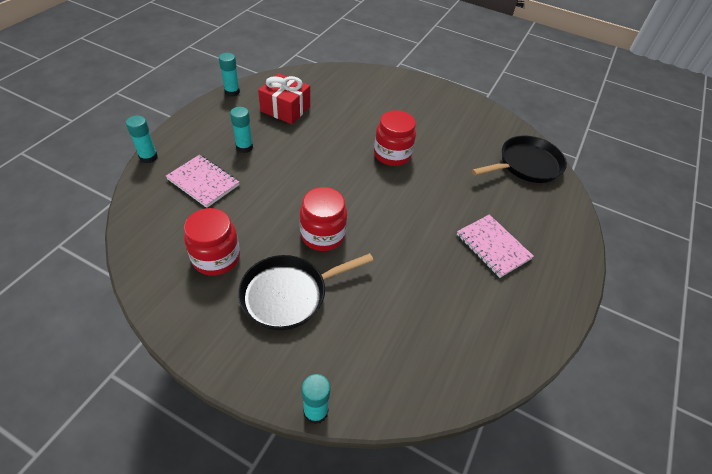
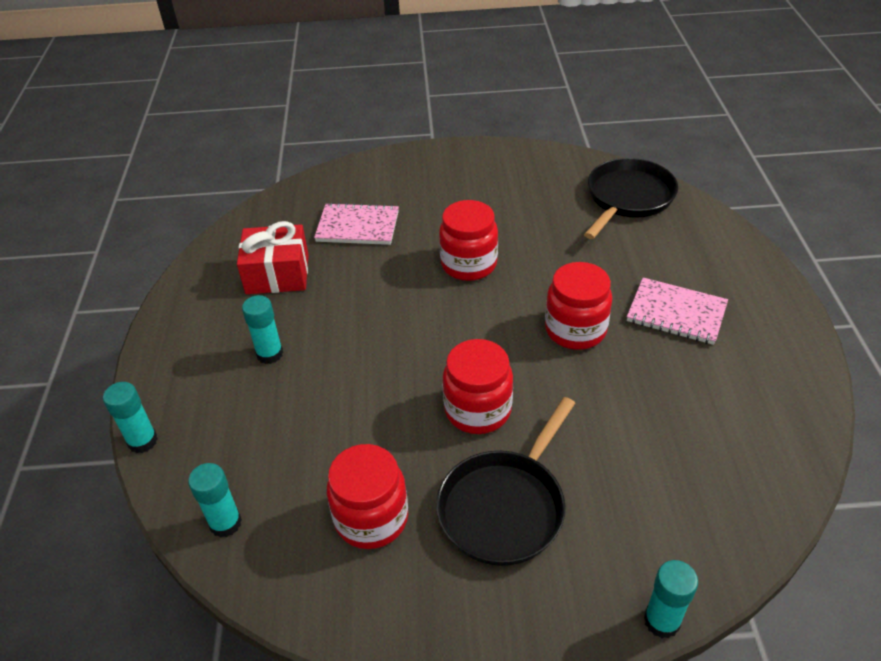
camera: 25 degrees left, 5 degrees down
pink notebook [166,155,239,208] -> pink notebook moved to [314,202,399,245]
turquoise glue stick [219,53,240,97] -> turquoise glue stick moved to [188,463,242,538]
none -> red jar [545,262,612,350]

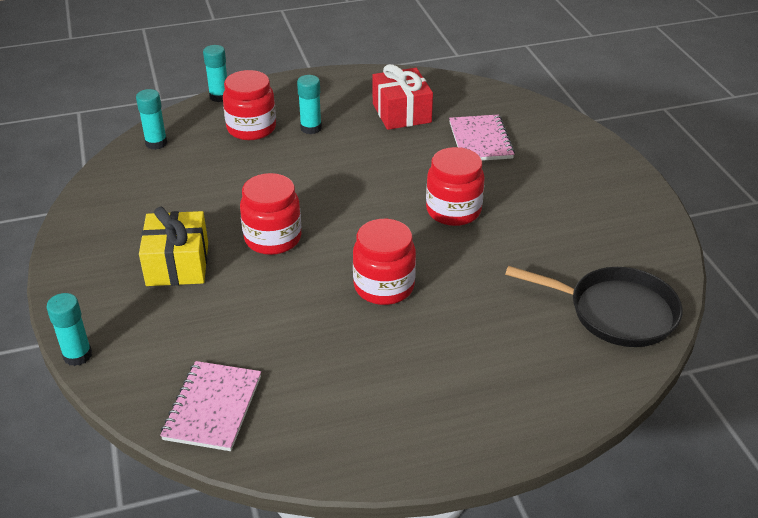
camera: 75 degrees right, 5 degrees down
red jar [327,444,408,549] -> red jar moved to [223,70,276,140]
black pan [436,397,575,566] -> yellow gift [139,207,208,286]
pink notebook [627,278,728,345] -> pink notebook moved to [160,361,261,451]

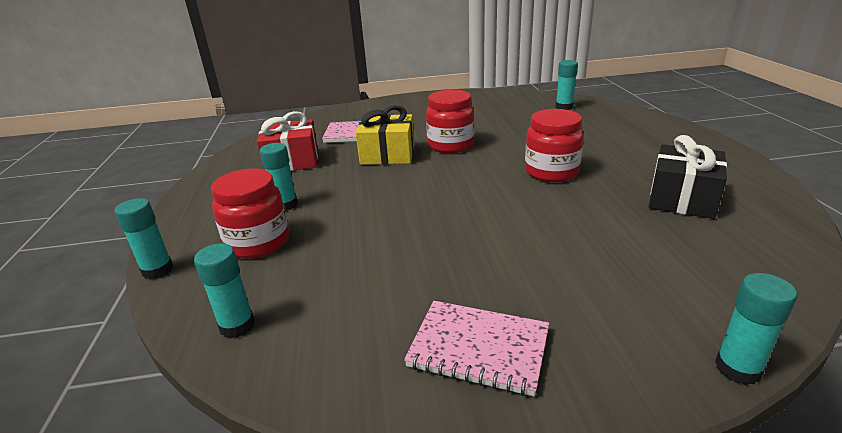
camera: 80 degrees left, 10 degrees down
yellow gift [139,207,208,286] -> yellow gift moved to [356,105,415,165]
pink notebook [160,361,261,451] -> pink notebook moved to [404,301,549,396]
red jar [240,173,301,255] -> none
black pan [505,266,683,347] -> turquoise glue stick [556,60,578,110]
none -> black gift [649,135,727,219]

